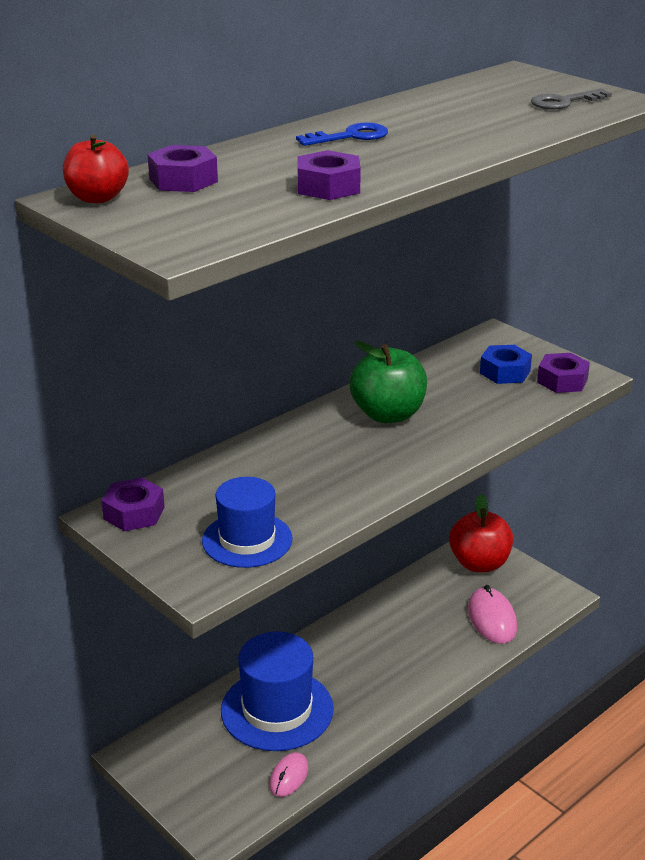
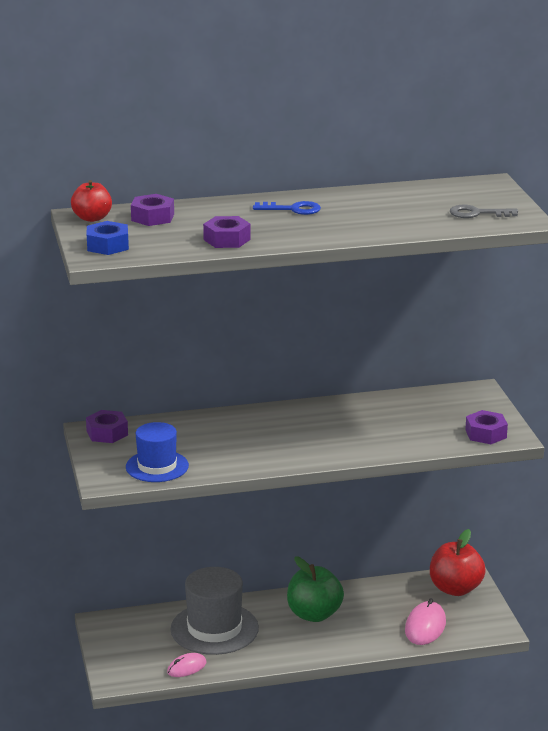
camera: 30 degrees right, 5 degrees down
blue hat [221,632,334,751] -> grey hat [171,567,259,655]
green apple [350,341,427,423] -> green apple moved to [287,556,344,622]
blue nut [480,345,532,384] -> blue nut moved to [87,221,129,255]

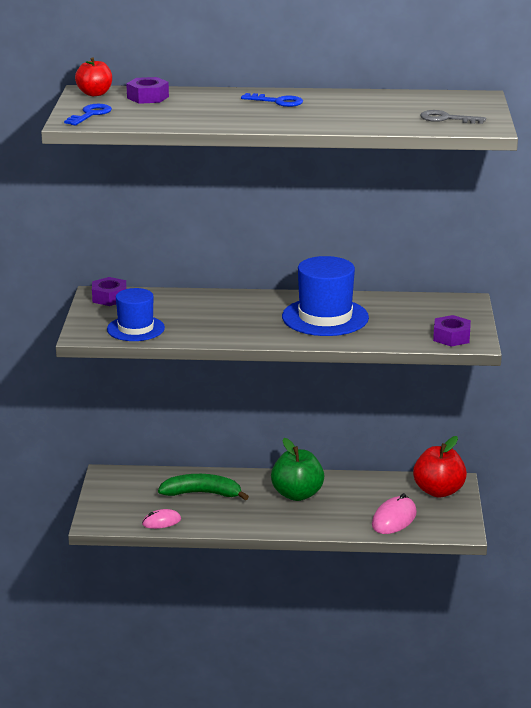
camera: 15 degrees right, 0 degrees up
blue nut [87,221,129,255] -> blue key [64,104,112,125]
grey hat [171,567,259,655] -> green banana [158,474,249,500]
purple nut [203,216,251,248] -> none
none -> blue hat [282,256,369,336]

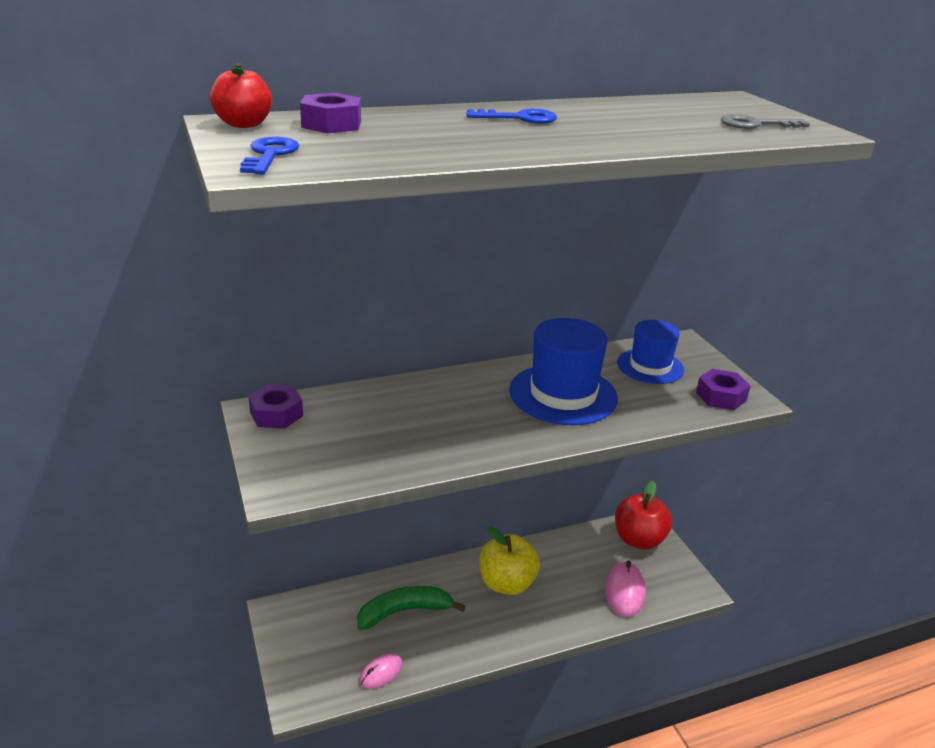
camera: 25 degrees left, 5 degrees up
blue hat [107,288,165,341] -> blue hat moved to [617,320,684,384]
green apple [271,438,324,501] -> yellow apple [480,526,540,595]

